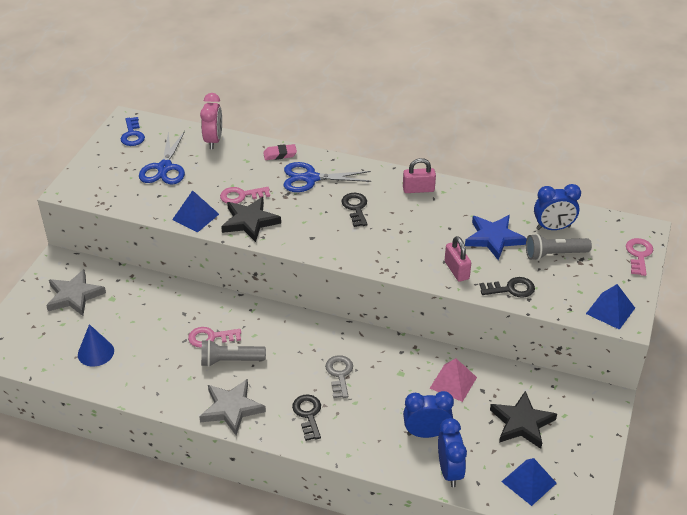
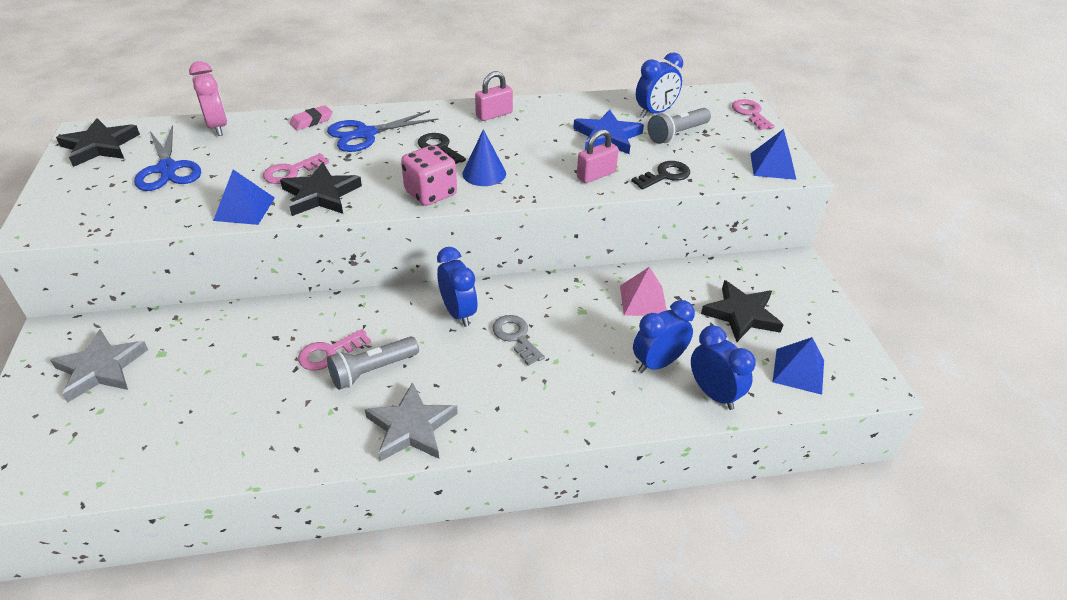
camera: 30 degrees left, 0 degrees up
blue cone [78,324,114,366] -> blue cone moved to [462,129,506,186]
blue key [121,117,145,146] -> black star [56,118,140,167]
black key [292,394,321,441] -> none
pink padlock [445,236,471,282] -> pink padlock turned 75 degrees counterclockwise [577,129,619,183]
none -> pink dice [401,145,457,206]
none -> blue clock [437,247,478,327]

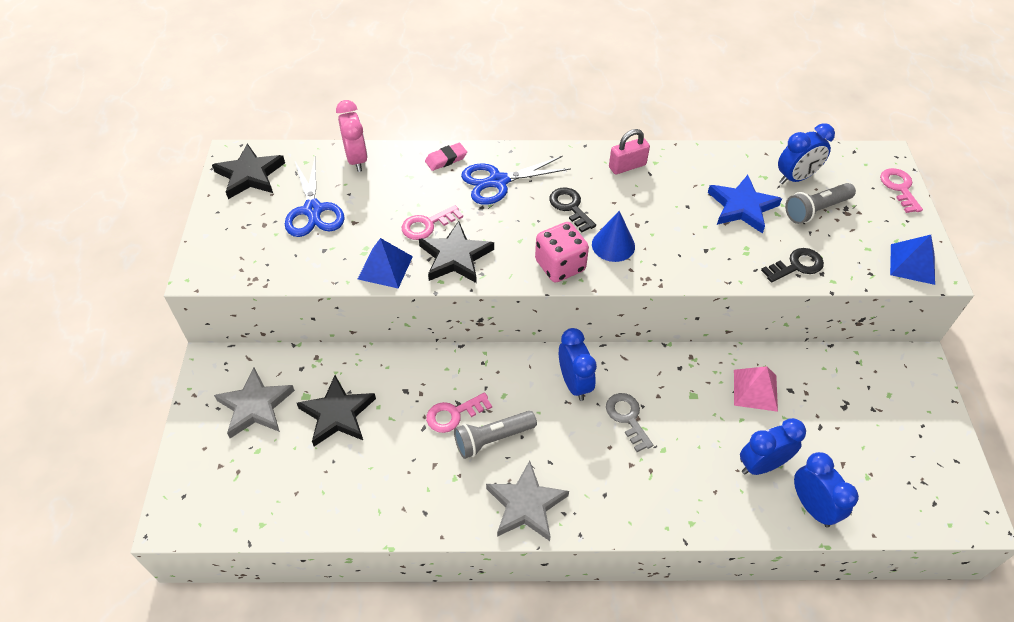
camera: 10 degrees right, 10 degrees up
pink padlock [577,129,619,183] -> none
black star [701,280,784,342] -> black star moved to [297,375,376,447]
blue pyramid [773,337,824,395] -> none

